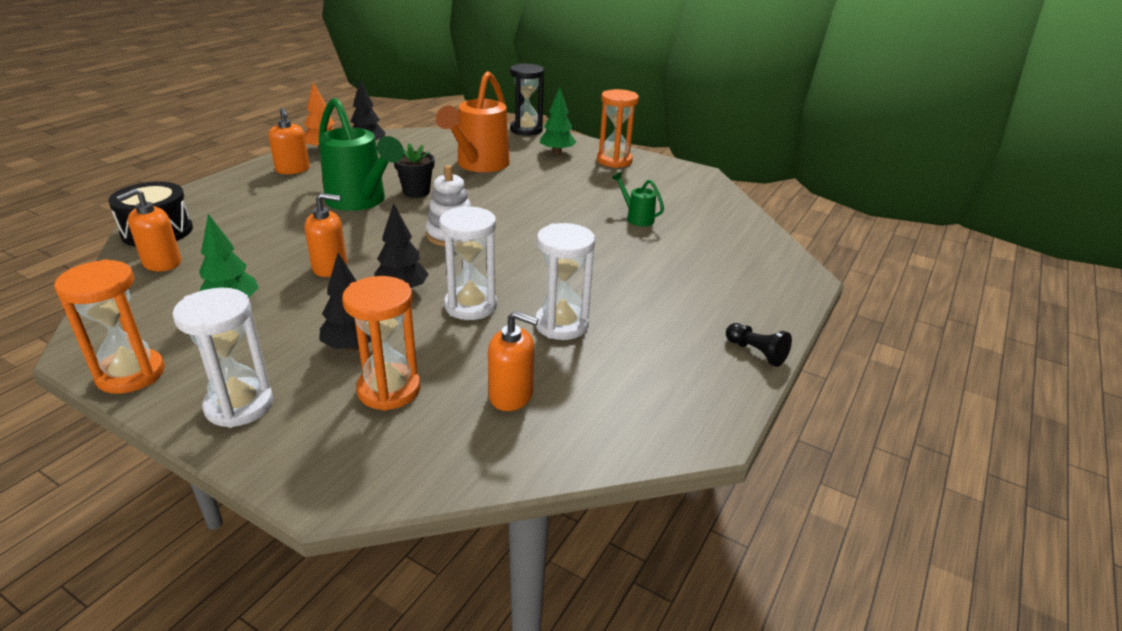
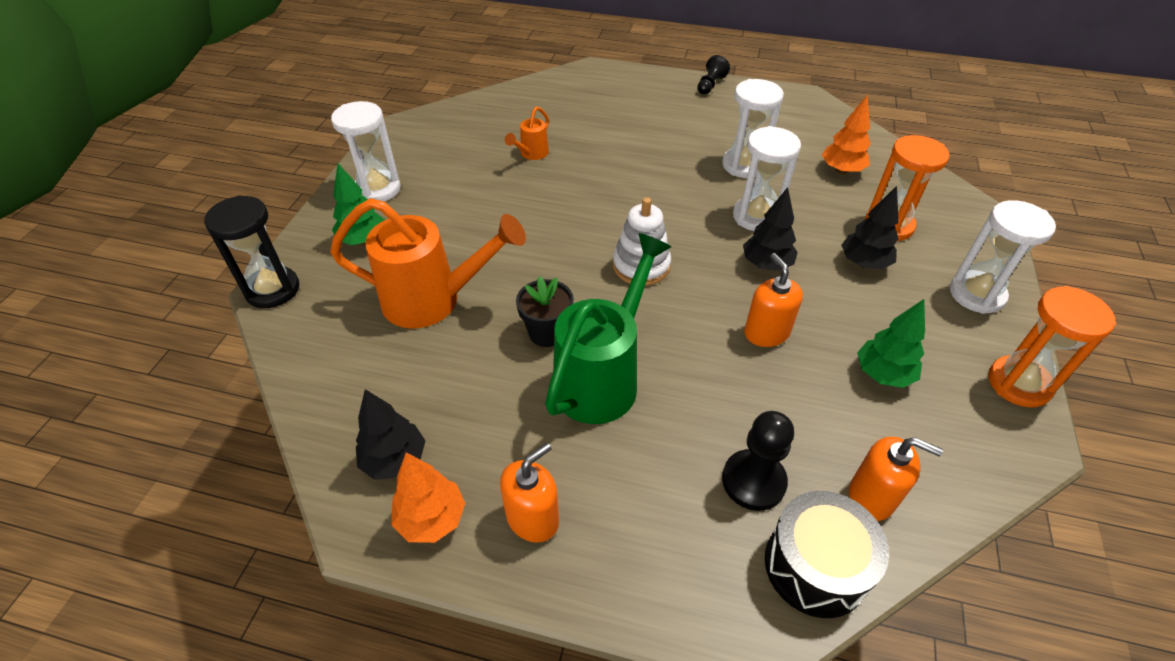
camera: 105 degrees left, 15 degrees up
orange soap dispenser [488,311,538,411] -> orange tree [822,95,871,174]
orange hourglass [597,89,639,168] -> white hourglass [331,101,401,202]
green watering can [612,172,664,226] -> orange watering can [505,107,549,160]
none -> black pawn [722,411,794,511]

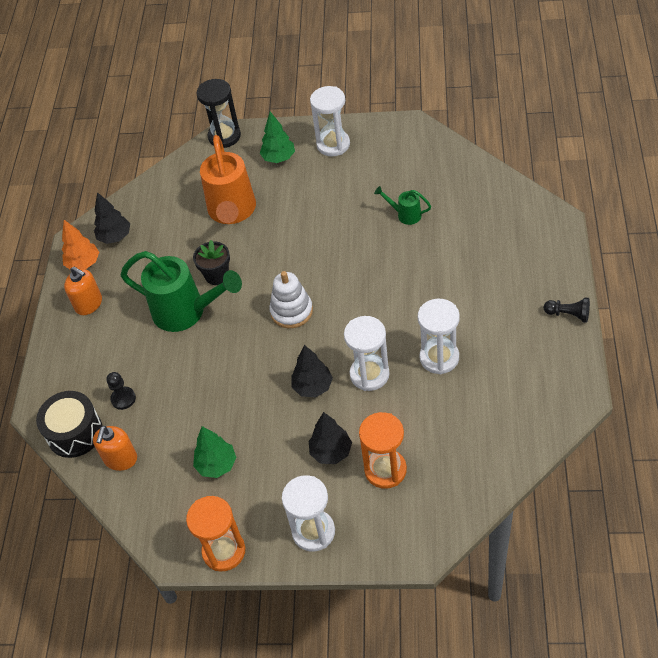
camera: 85 degrees right, 5 degrees up
orange watering can [505,107,549,160] -> green watering can [374,186,431,225]
black pawn [722,411,794,511] -> black pawn [106,372,136,410], size x0.66
orange soap dispenser [744,253,803,347] -> none
orange tree [822,95,871,174] -> none

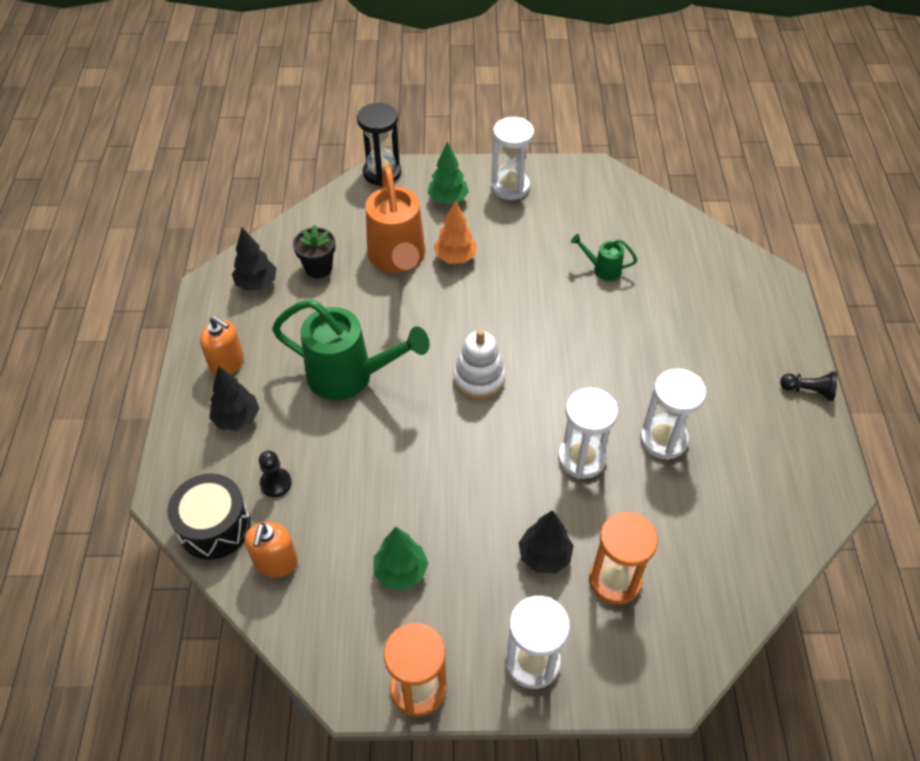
camera: 10 degrees left, 0 degrees up
orange tree [62,220,99,269] -> orange tree moved to [433,201,477,264]
black flower pot [193,240,230,285] -> black flower pot moved to [293,224,336,278]
black tree [291,345,333,397] -> black tree moved to [209,366,259,430]

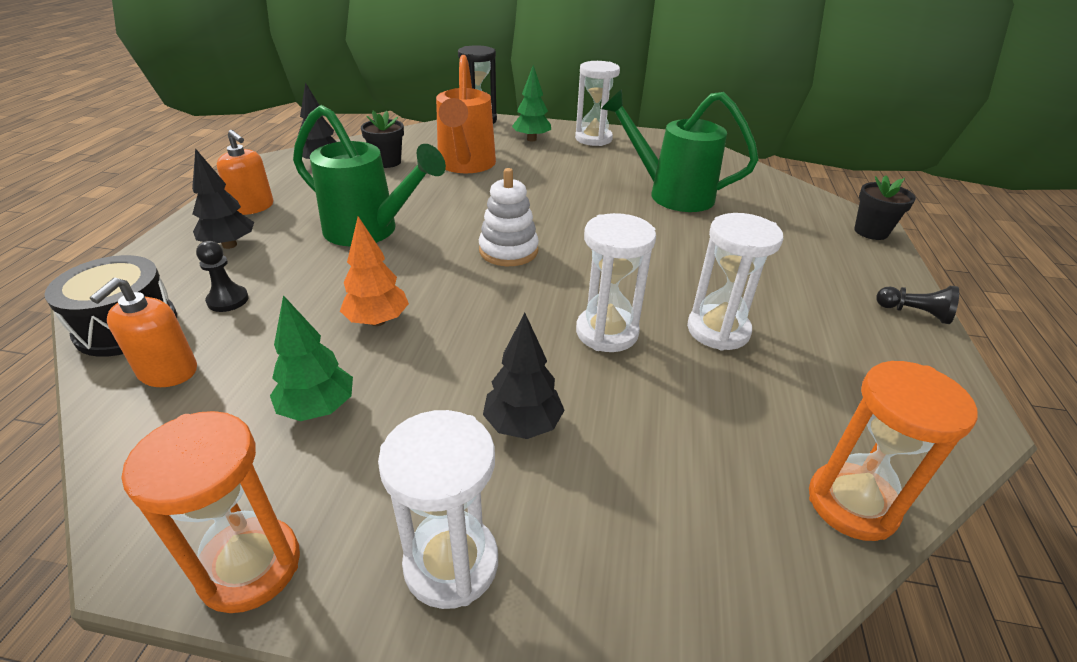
camera: 10 degrees right, 15 degrees down
orange tree [433,201,477,264] -> orange tree moved to [340,216,409,326]
green watering can [571,234,637,281] -> green watering can [601,89,759,212], size x2.18
orange hourglass [589,512,658,605] -> orange hourglass moved to [809,361,978,541]
none -> black flower pot [854,175,916,240]

